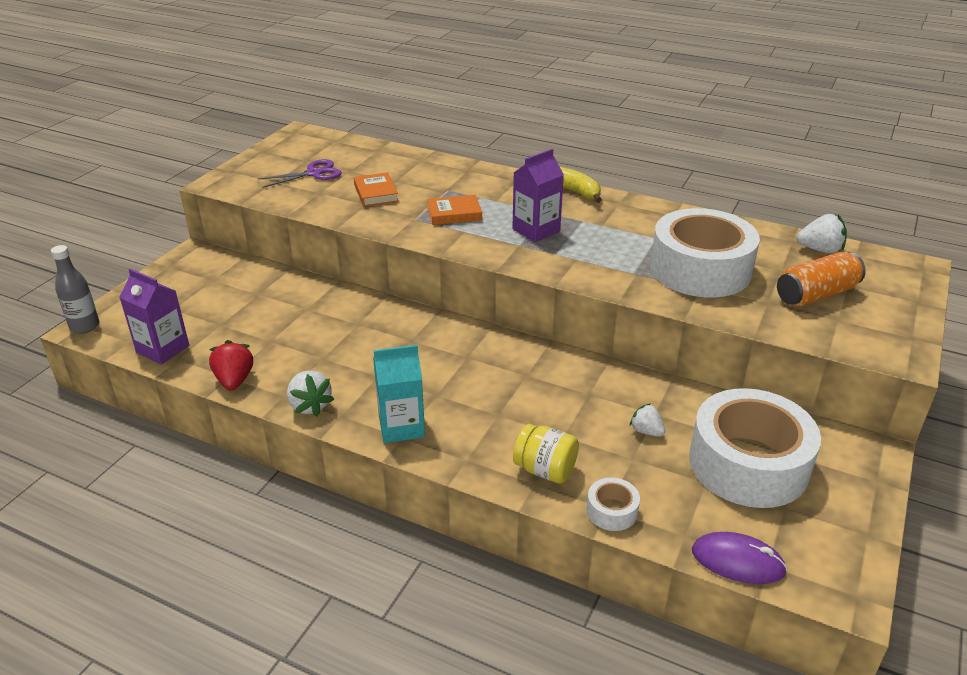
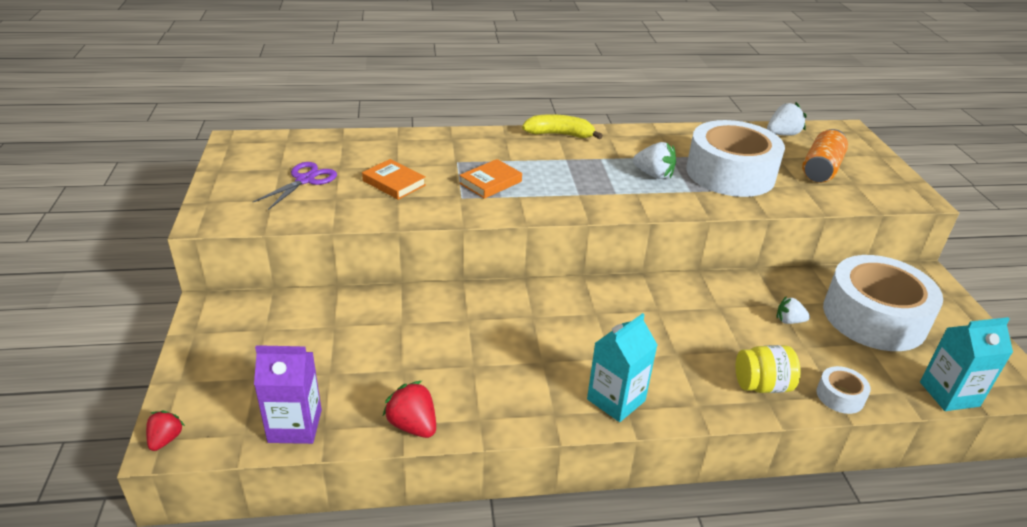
camera: 35 degrees left, 0 degrees up
grey bottle [51,245,99,333] -> red strawberry [146,411,185,451]
white strawberry [287,370,334,416] -> white strawberry moved to [633,142,676,179]
purple carton [512,149,564,242] -> none
purple mouse [692,532,787,584] -> turquoise carton [920,317,1013,411]

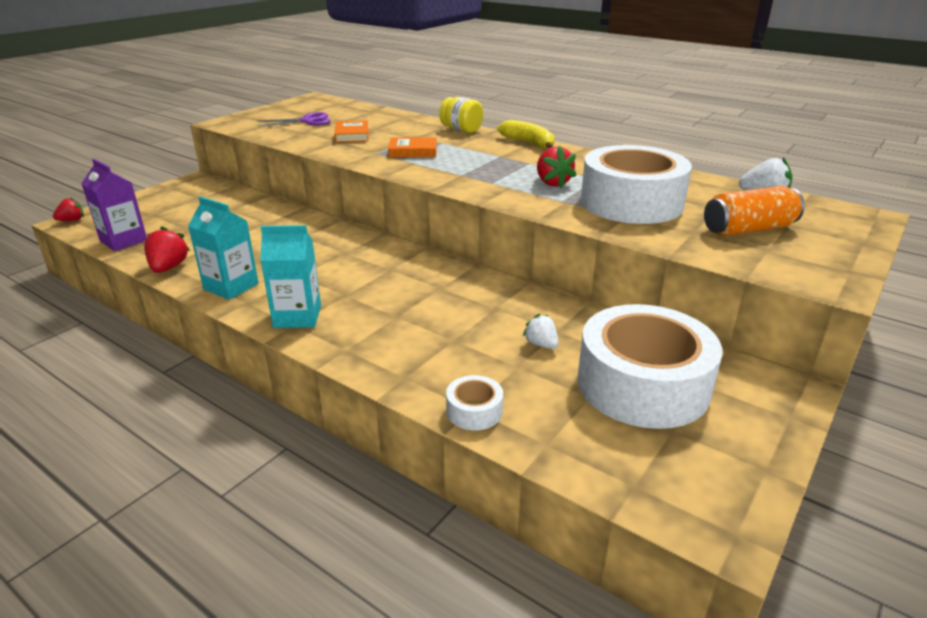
camera: 45 degrees right, 5 degrees down
white strawberry [633,142,676,179] -> red strawberry [537,146,577,188]
yellow jar [735,345,801,393] -> yellow jar moved to [439,97,483,133]
turquoise carton [920,317,1013,411] -> turquoise carton moved to [188,196,259,300]

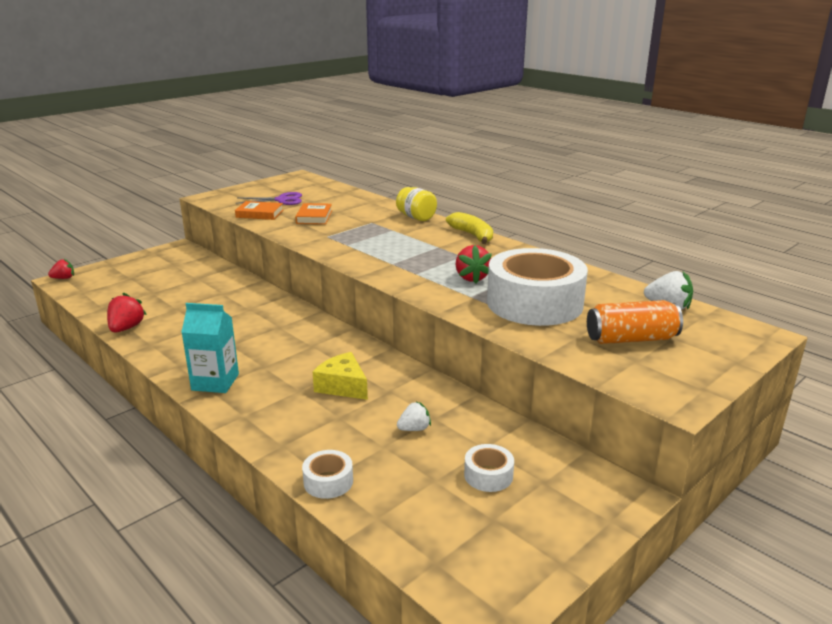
camera: 10 degrees right, 5 degrees down
purple carton [81,159,147,251] -> none
turquoise carton [188,196,259,300] -> none
orange book [388,137,437,157] -> orange book moved to [235,201,283,220]
white strawberry [523,314,558,349] -> white strawberry turned 90 degrees clockwise [397,401,431,431]
white tape [578,304,722,429] -> white tape [464,444,514,492], size x0.41
none -> yellow cheese [313,352,368,400]

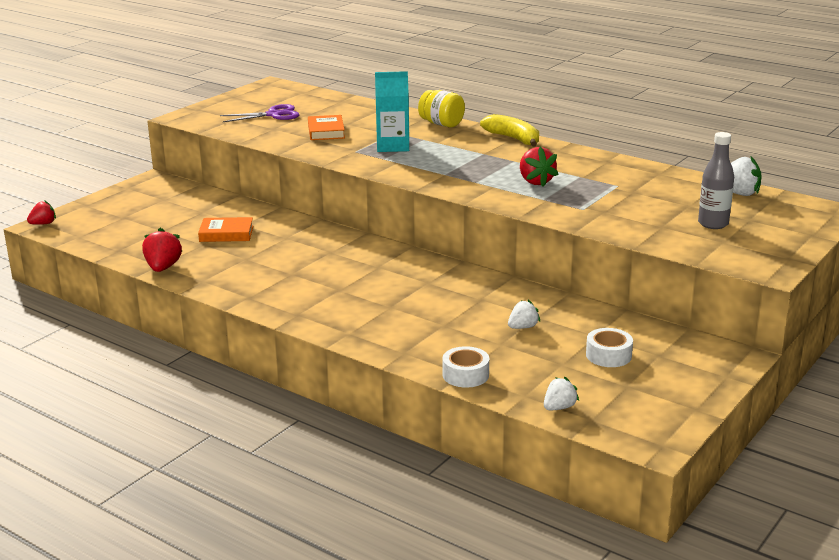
camera: 10 degrees left, 0 degrees up
turquoise carton [181,303,239,393] -> turquoise carton moved to [375,71,409,152]
orange book [235,201,283,220] -> orange book moved to [198,217,254,242]
yellow cheese [313,352,368,400] -> none
white tape [487,248,588,326] -> none
orange can [587,300,683,344] -> grey bottle [698,132,734,229]
none -> white strawberry [544,377,579,410]

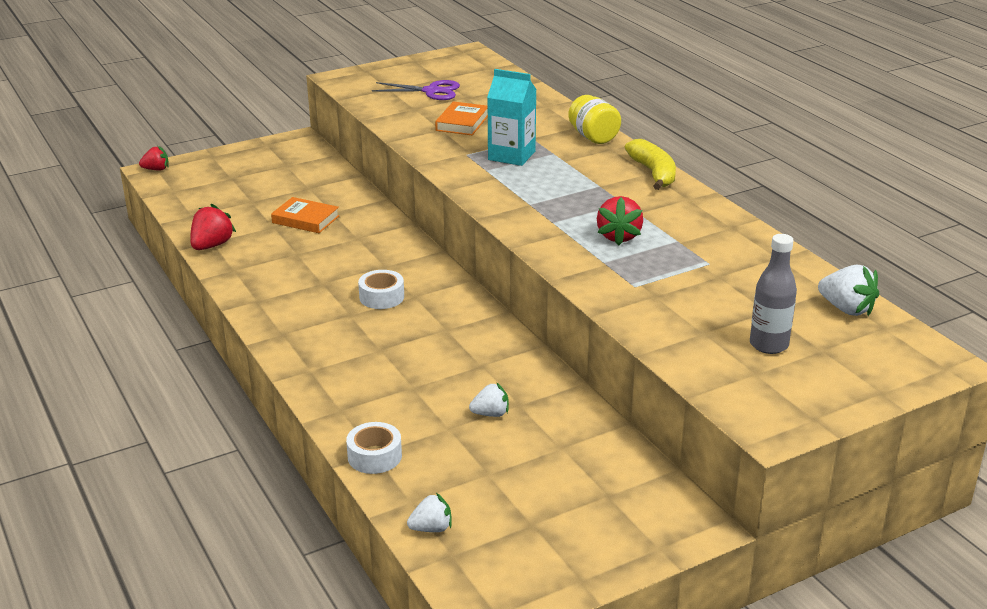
camera: 25 degrees right, 5 degrees up
white tape [586,328,633,367] -> white tape moved to [358,270,404,309]

